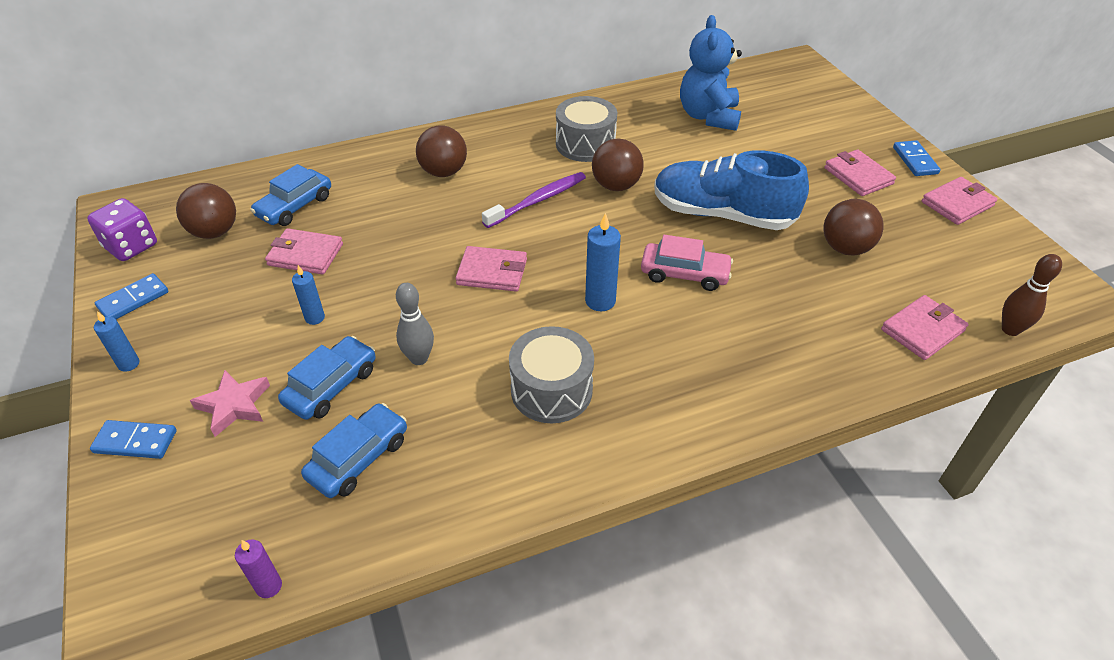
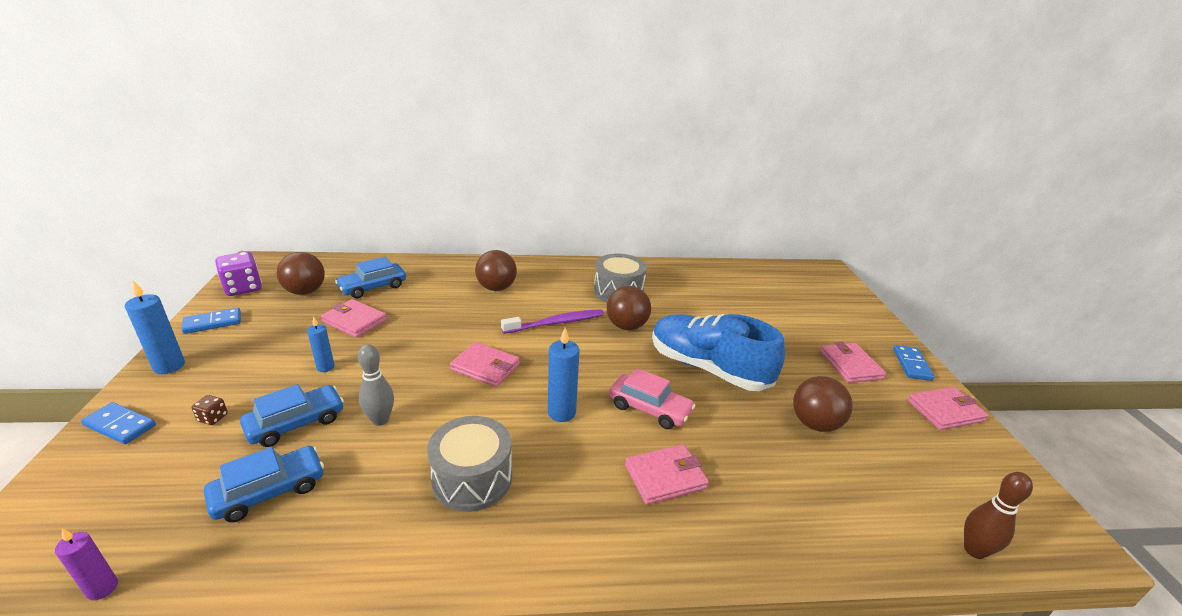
camera: 15 degrees right, 15 degrees down
blue candle [94,311,140,372] -> blue candle [125,280,185,374], size x1.59
pink star [190,370,270,437] -> brown dice [192,395,228,425]
blue teddy bear [680,15,742,131] -> none
pink wallet [881,295,968,360] -> pink wallet moved to [625,444,709,505]

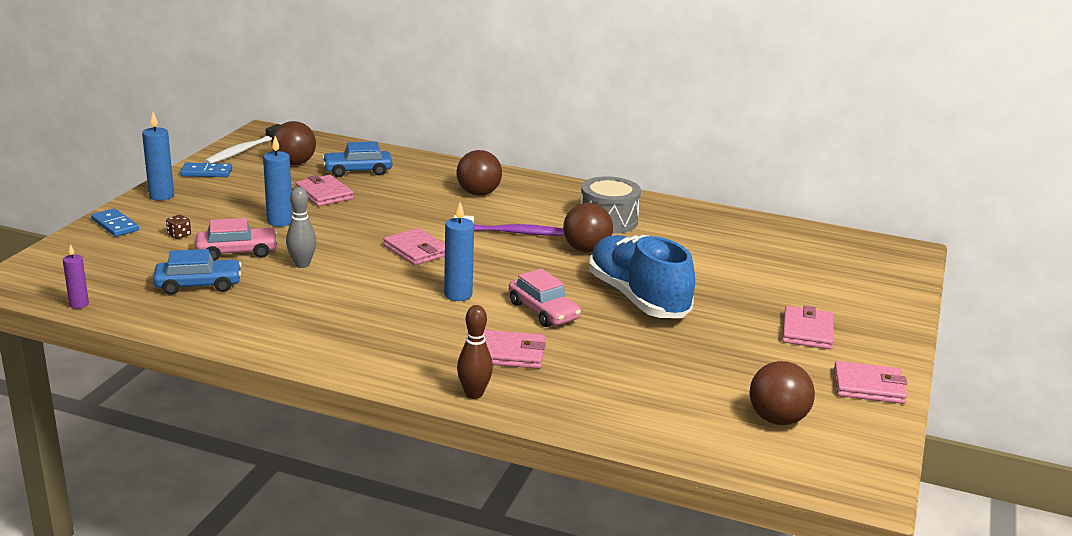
camera: 25 degrees right, 5 degrees down
purple dice [215,252,262,296] -> white toothbrush [204,124,280,163]
blue car [240,384,344,447] -> pink car [196,218,278,260]
blue candle [307,316,335,372] -> blue candle [263,136,293,227], size x1.59
grey drum [427,416,512,512] -> none
brown ball [793,376,853,432] -> brown ball moved to [750,361,815,425]
blue domino [893,345,935,381] -> none
brown bowling pin [964,472,1033,559] -> brown bowling pin moved to [457,305,493,399]

